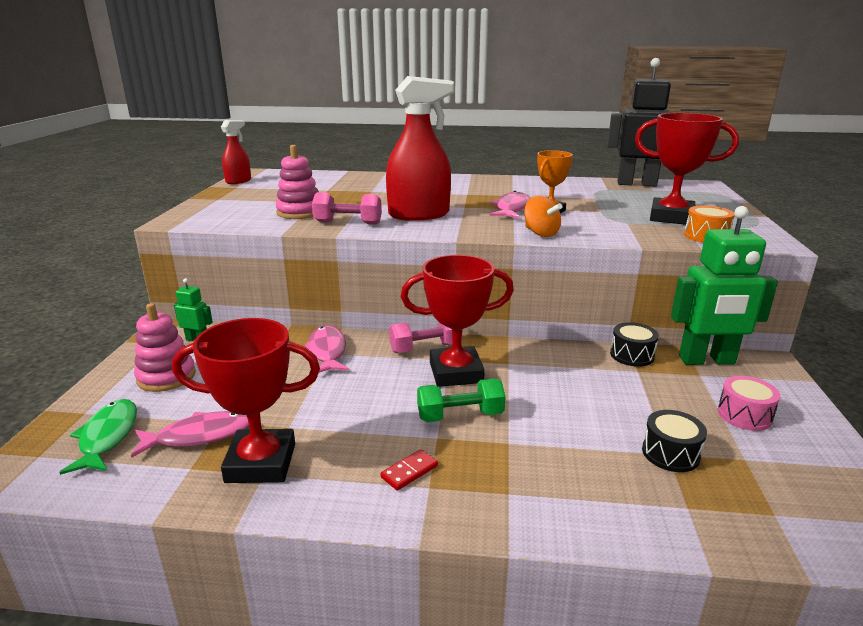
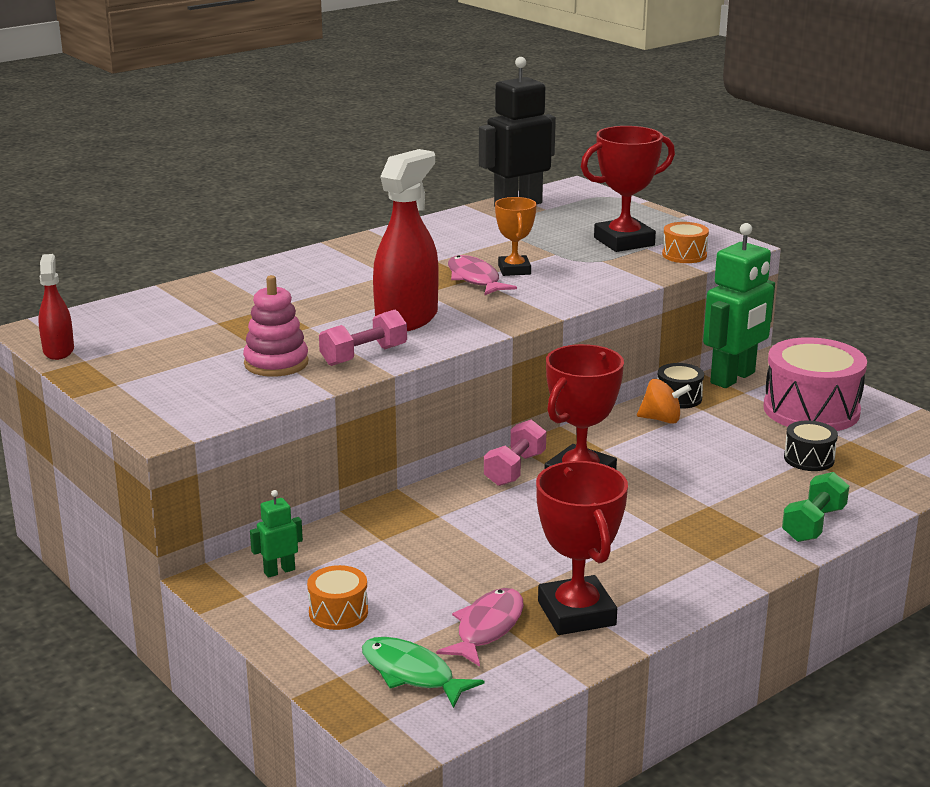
camera: 45 degrees left, 0 degrees up
pink stacking toy [134,303,196,392] -> orange drum [307,565,368,630]
red trophy [172,318,320,483] -> red trophy turned 60 degrees counterclockwise [536,461,628,635]
pink fish [305,325,349,373] -> none
red domino [380,449,438,491] -> none
green dumbbell [417,379,506,422] -> green dumbbell moved to [782,472,849,542]
orange spinning top [524,196,562,237] -> orange spinning top moved to [637,379,691,424]
pink drum [717,376,781,431] -> pink drum [763,337,867,431], size x2.04

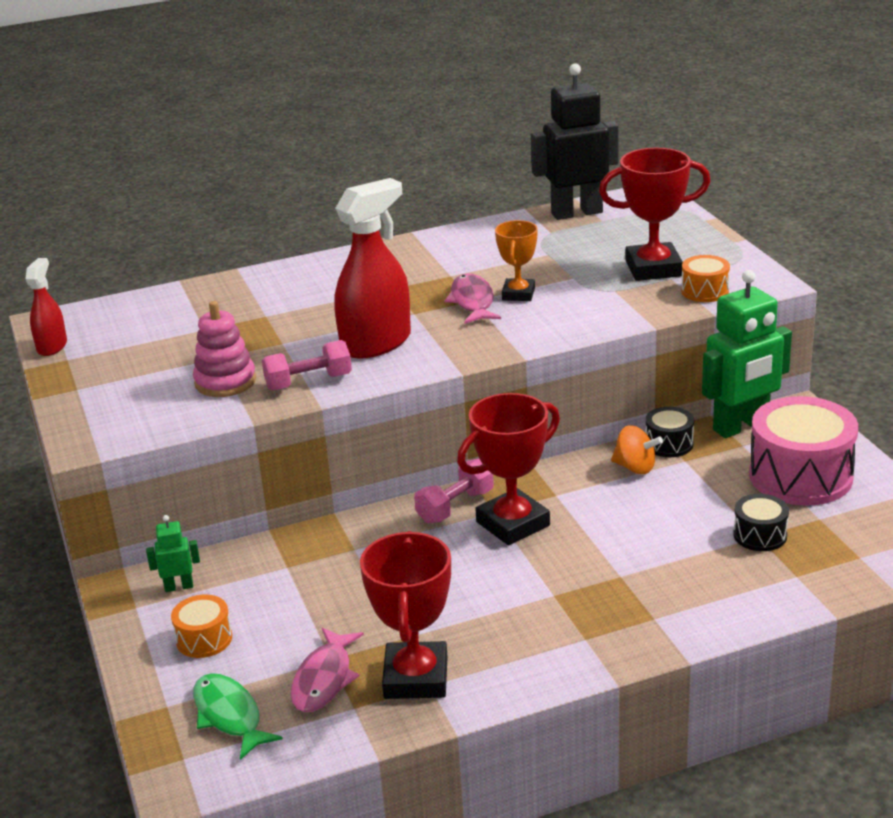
camera: 20 degrees right, 5 degrees up
pink fish [436,588,524,666] -> pink fish turned 150 degrees clockwise [291,628,364,712]
green dumbbell [782,472,849,542] -> none

